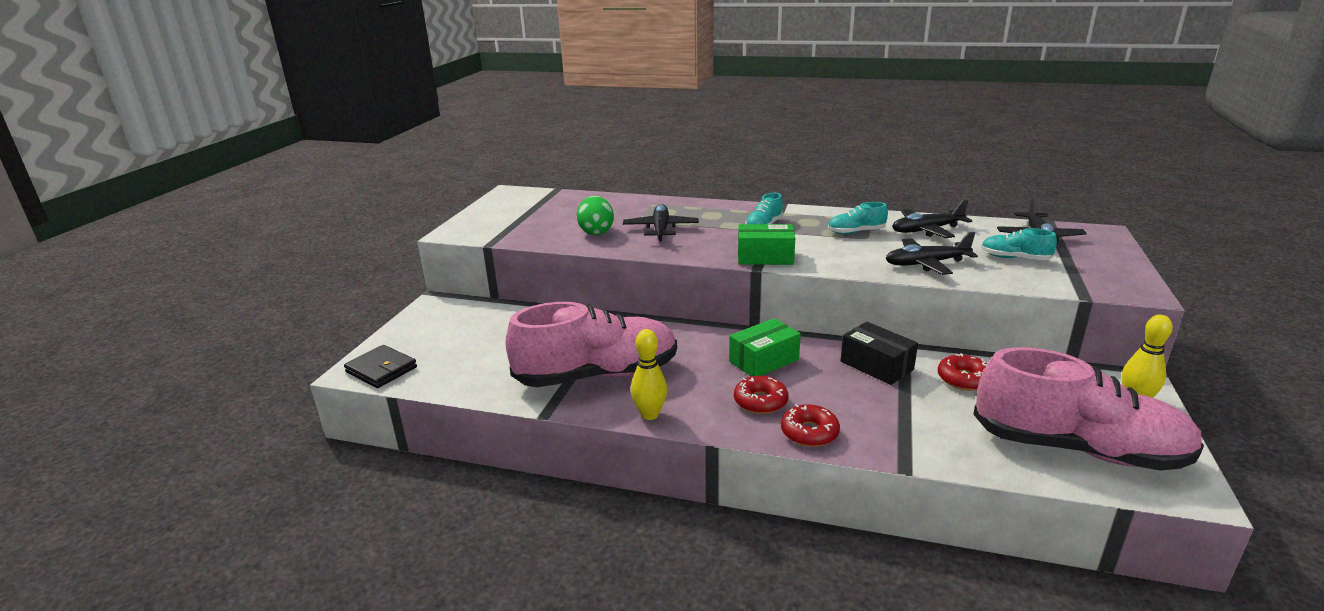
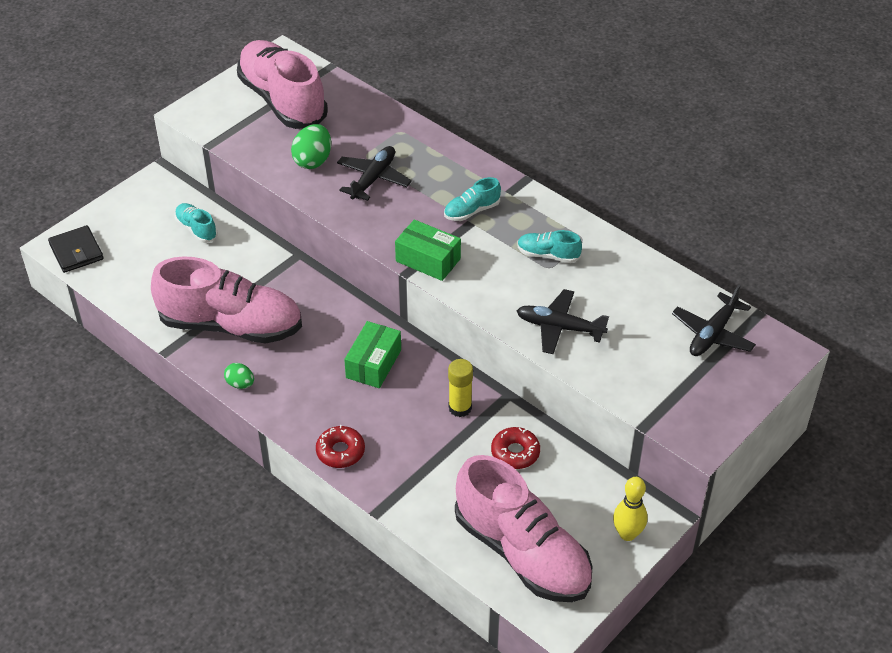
camera: 25 degrees right, 20 degrees up
yellow bowling pin [631,329,667,420] -> green egg [224,363,254,389]
green box [729,318,801,377] -> green box turned 60 degrees counterclockwise [344,321,401,388]
red donut [734,376,788,414] -> none
black box [841,322,918,385] -> yellow glue stick [448,359,473,417]
black plane [892,199,972,238] -> none
turquoise shoe [981,228,1057,260] -> turquoise shoe moved to [175,203,217,243]
none -> pink shoe [237,40,328,129]

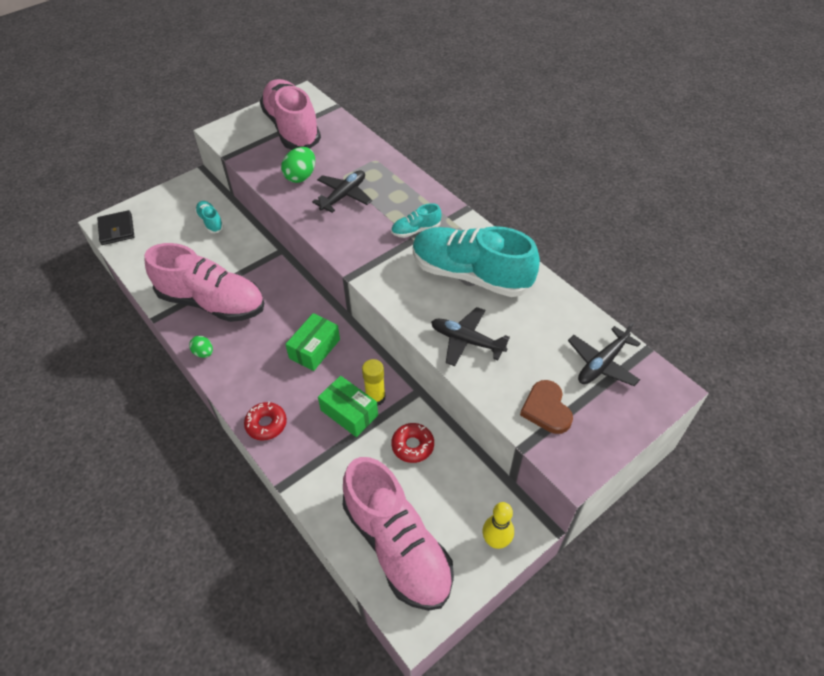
camera: 10 degrees right, 5 degrees up
green box [395,219,461,281] -> green box moved to [318,376,378,437]
turquoise shoe [517,230,582,263] -> turquoise shoe [413,226,540,297], size x2.33
none -> brown heart [520,380,573,434]

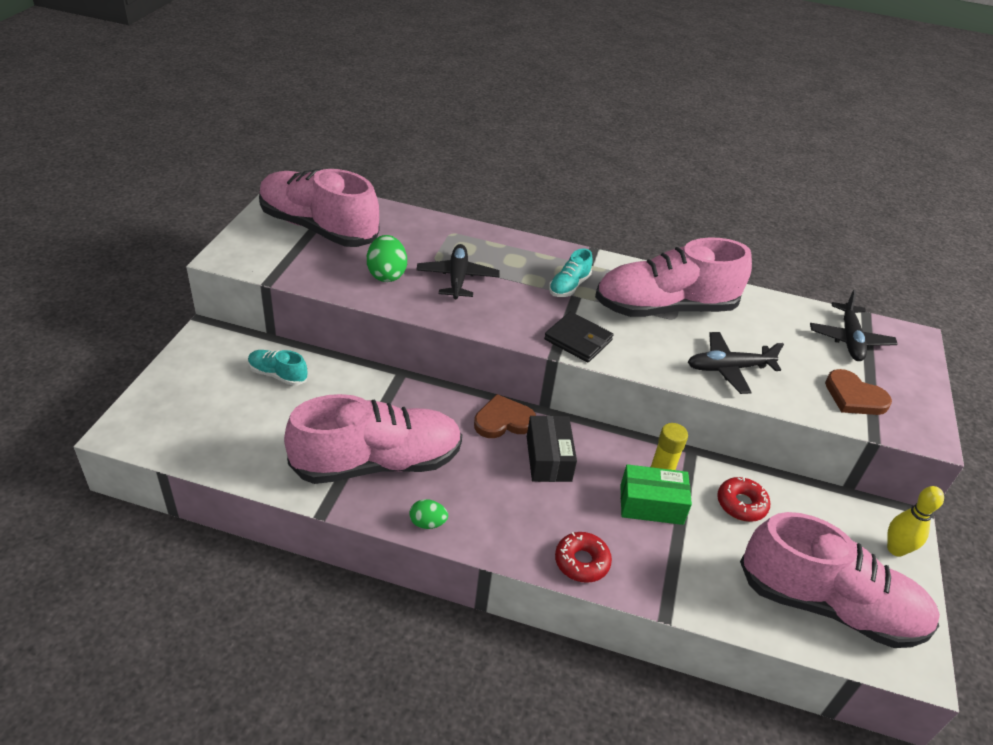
camera: 40 degrees left, 10 degrees down
black wallet [97,210,135,245] -> black wallet moved to [544,312,613,362]
green box [285,313,340,371] -> black box [527,416,577,482]
turquoise shoe [413,226,540,297] -> pink shoe [595,237,752,317]
none -> brown heart [474,394,536,438]

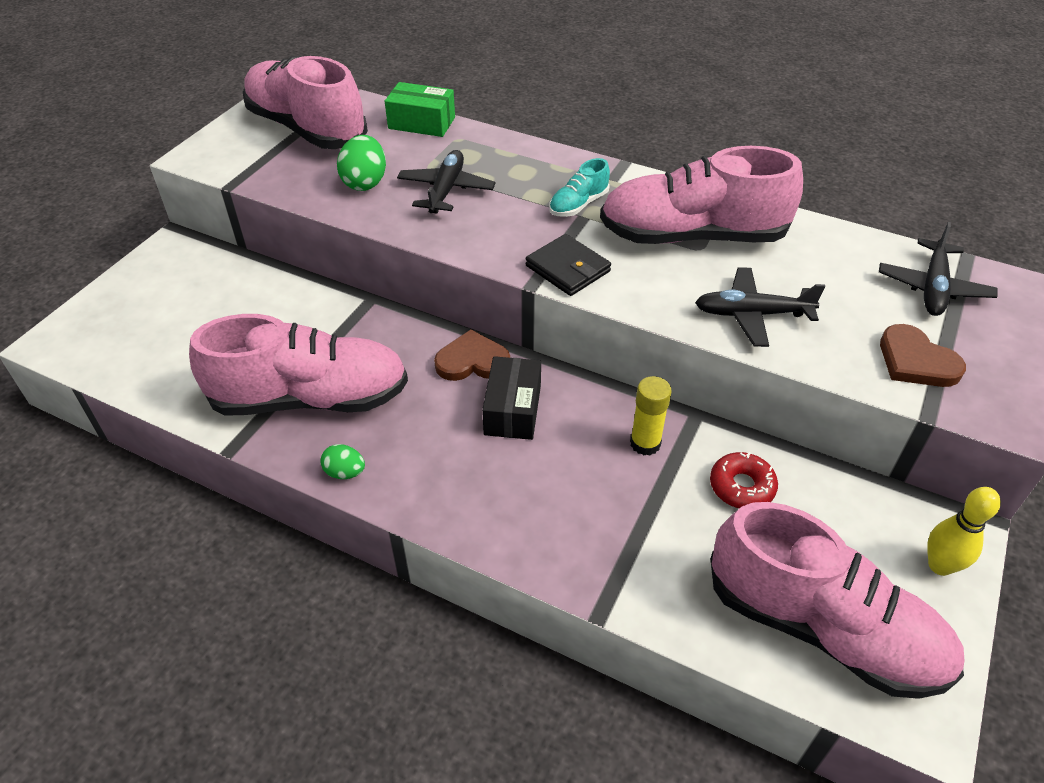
camera: 15 degrees right, 5 degrees up
turquoise shoe [248,350,308,386] -> none
red donut [555,532,612,583] -> none
green box [620,464,692,525] -> green box moved to [385,82,455,137]

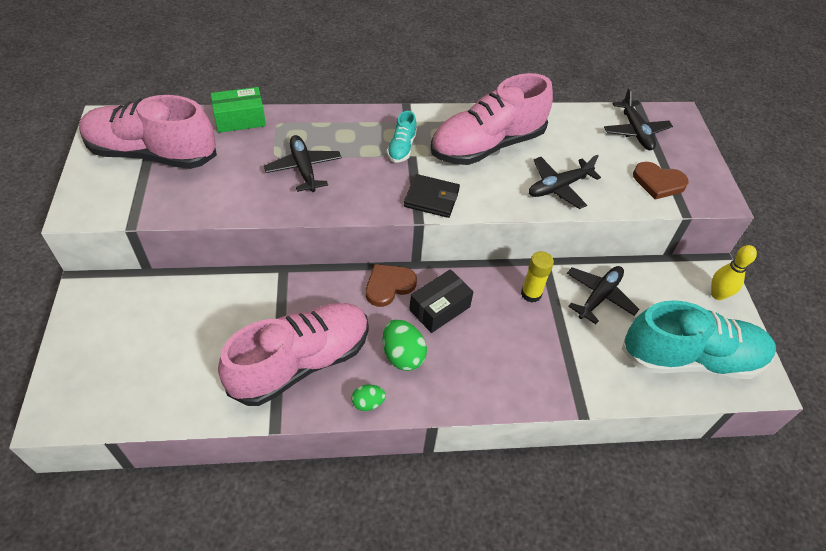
camera: 35 degrees left, 5 degrees up
green egg [337,135,386,191] -> green egg moved to [382,319,427,371]
black box [482,356,541,440] -> black box turned 75 degrees clockwise [409,269,474,333]
red donut [710,452,778,508] -> black plane [567,266,639,324]
pink shoe [710,502,964,699] -> turquoise shoe [622,300,776,379]

